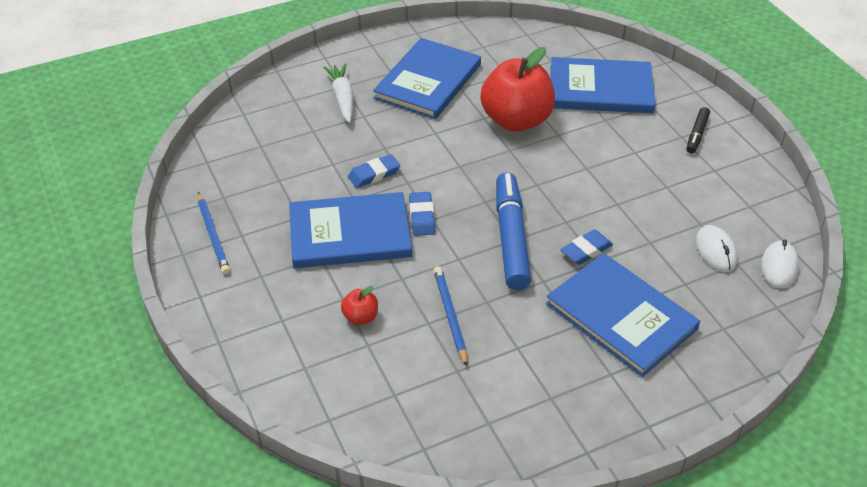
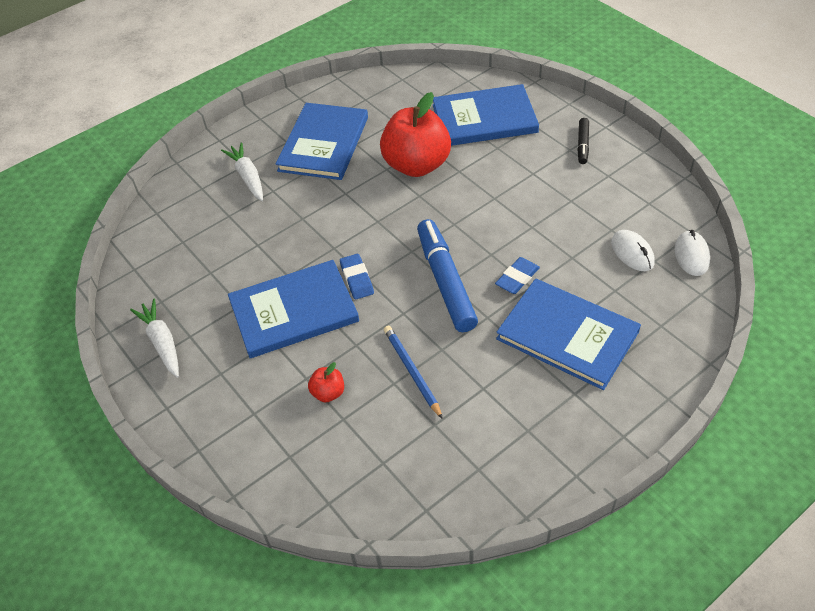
camera: 10 degrees left, 5 degrees up
blue pencil [198,192,230,274] -> white carrot [130,298,179,378]
blue eraser [348,154,400,188] -> none

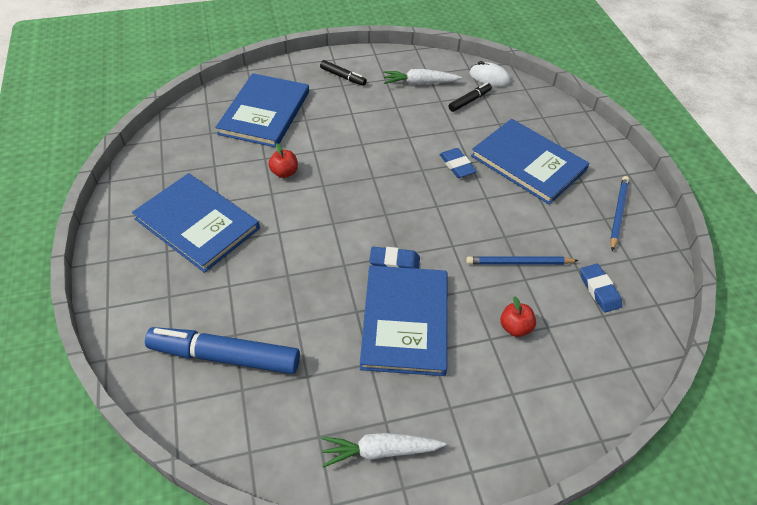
camera: 70 degrees left, 0 degrees up
white carrot [221,142,263,201] -> white carrot moved to [383,69,462,85]
red apple [380,92,451,177] -> red apple [269,143,298,178], size x0.42
blue marker [417,219,478,332] -> blue marker moved to [145,327,300,374]
blue book [496,278,641,390] -> blue book turned 75 degrees clockwise [471,119,589,205]
white mouse [611,230,655,271] -> black marker [449,83,492,112]
none -> blue eraser [580,264,622,313]
none -> blue pencil [610,176,629,251]

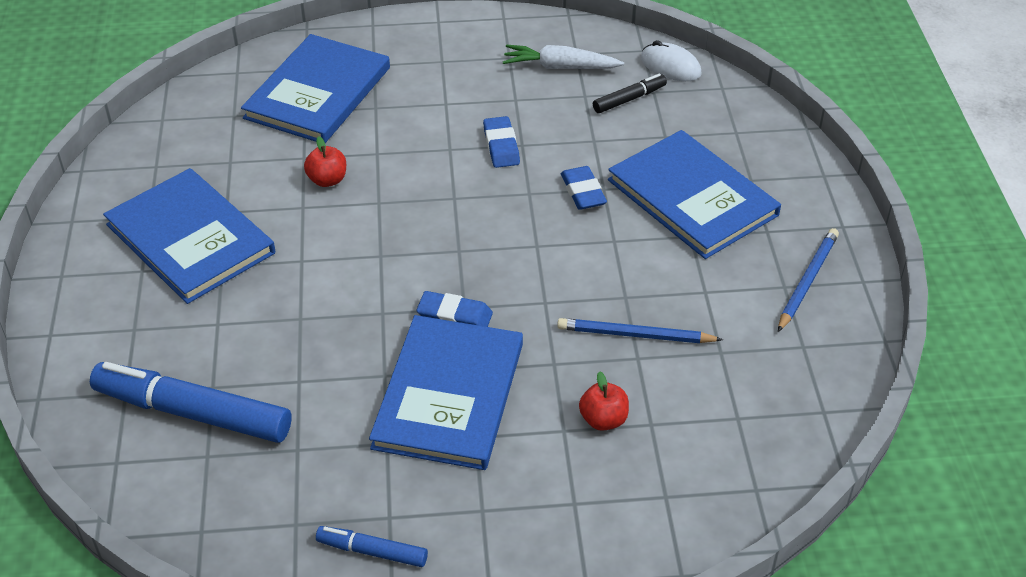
camera: 10 degrees right, 5 degrees down
black marker [320,60,367,86] -> none
white carrot [321,433,446,468] -> blue marker [316,526,428,567]
blue eraser [580,264,622,313] -> blue eraser moved to [483,116,520,168]

